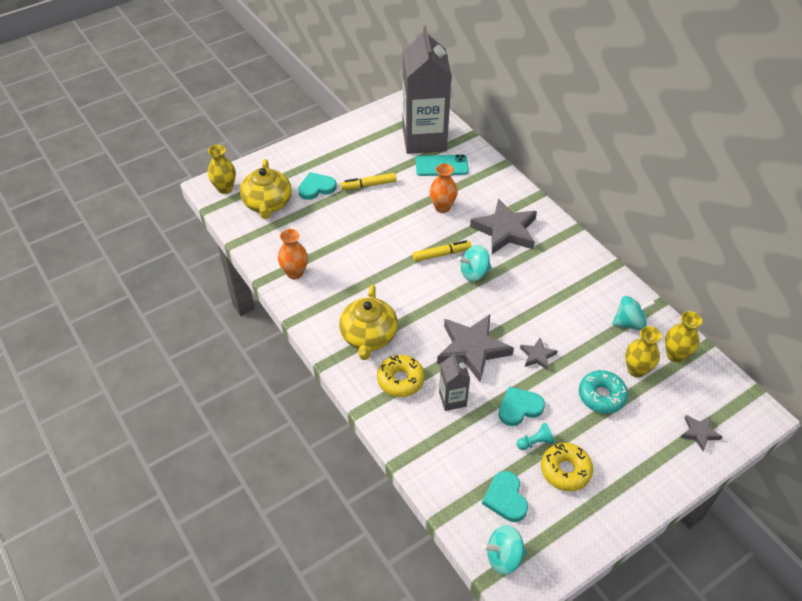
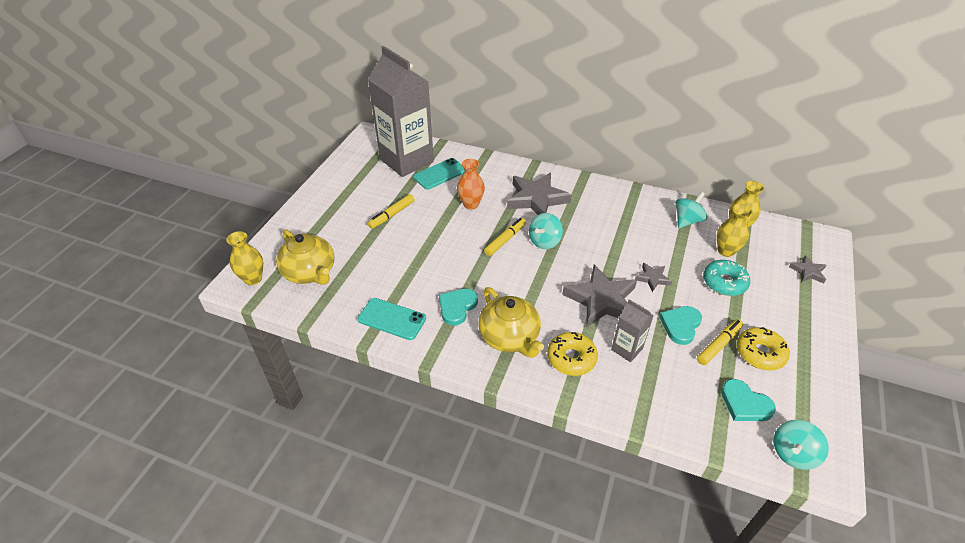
camera: 35 degrees left, 5 degrees down
orange vase [278,229,308,279] -> turquoise phone [357,298,426,340]
turquoise heart [298,172,337,200] -> turquoise heart moved to [439,289,478,326]
turquoise pawn [517,423,554,450] -> yellow marker [697,319,743,365]

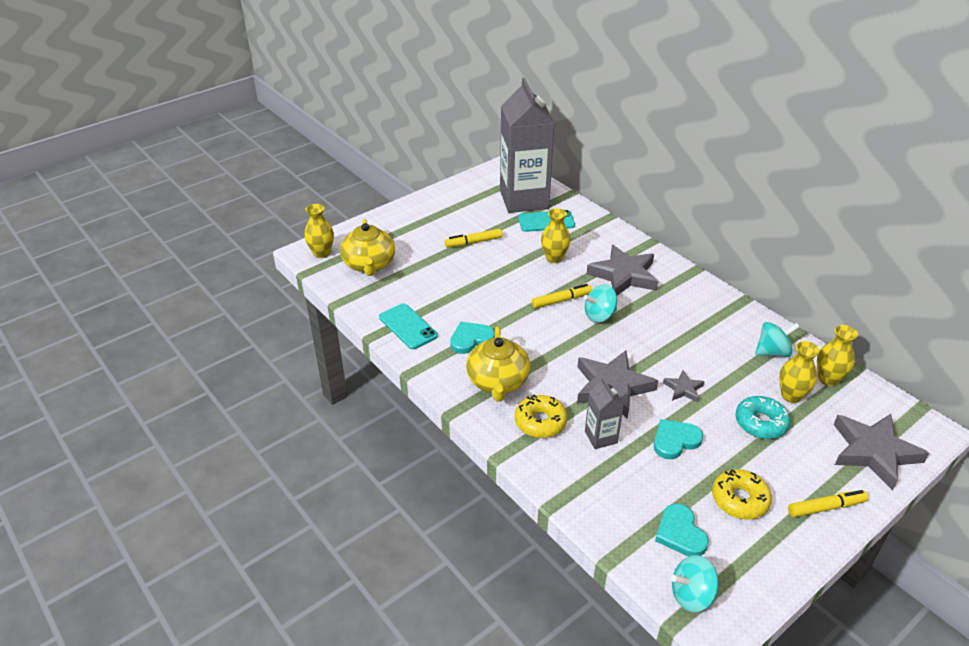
camera: 30 degrees right, 5 degrees down
orange vase [457,159,485,209] -> yellow vase [541,208,571,263]
yellow marker [697,319,743,365] -> yellow marker moved to [788,490,868,517]
grey star [789,255,826,284] -> grey star [833,414,929,491], size x2.06

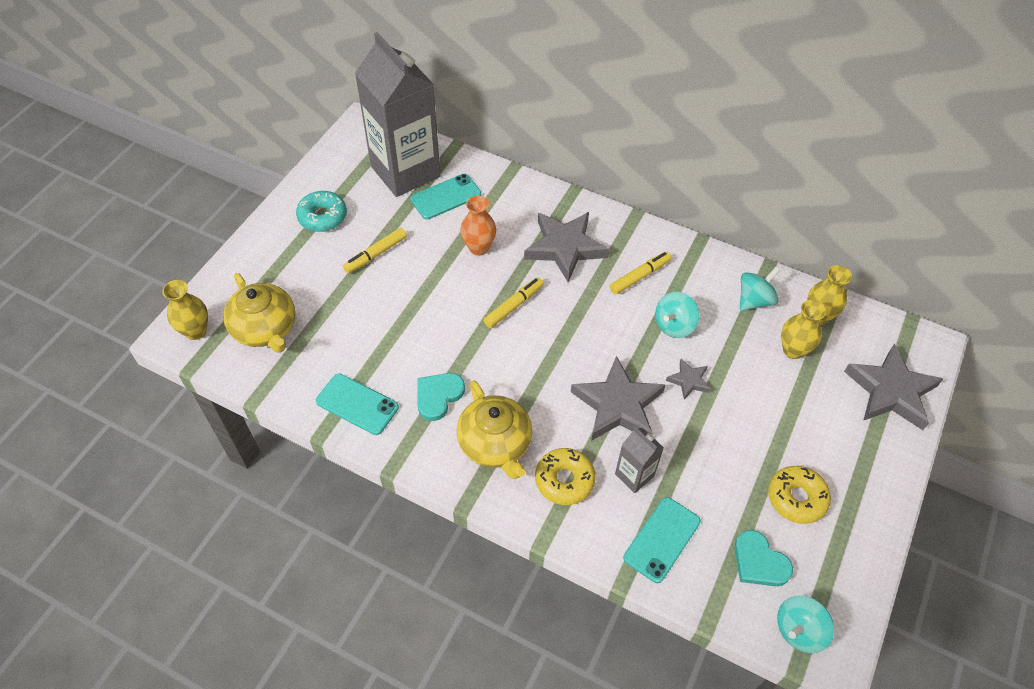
camera: 25 degrees left, 15 degrees up
yellow vase [541,208,571,263] -> orange vase [461,196,496,256]
turquoise spinning top [584,284,617,323] -> turquoise spinning top moved to [655,292,699,338]
turquoise heart [654,419,703,459] -> none
turquoise donut [735,396,790,439] -> turquoise donut moved to [296,191,347,232]
yellow marker [788,490,868,517] -> yellow marker moved to [610,251,671,294]
none -> turquoise phone [623,497,701,583]

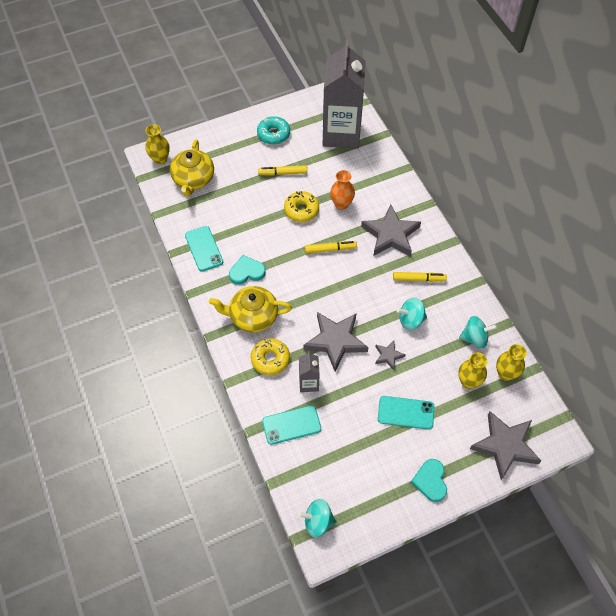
camera: 40 degrees right, 5 degrees up
turquoise phone [410,174,481,219] -> turquoise phone moved to [378,396,434,429]
yellow teapot [457,380,532,479] -> yellow teapot turned 75 degrees clockwise [209,286,292,333]
turquoise heart [735,530,793,586] -> turquoise heart moved to [411,459,447,502]
yellow donut [768,466,831,524] -> yellow donut moved to [284,191,319,222]

